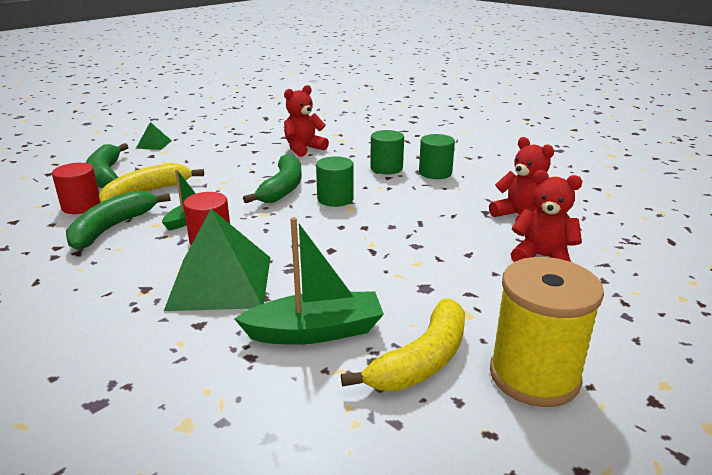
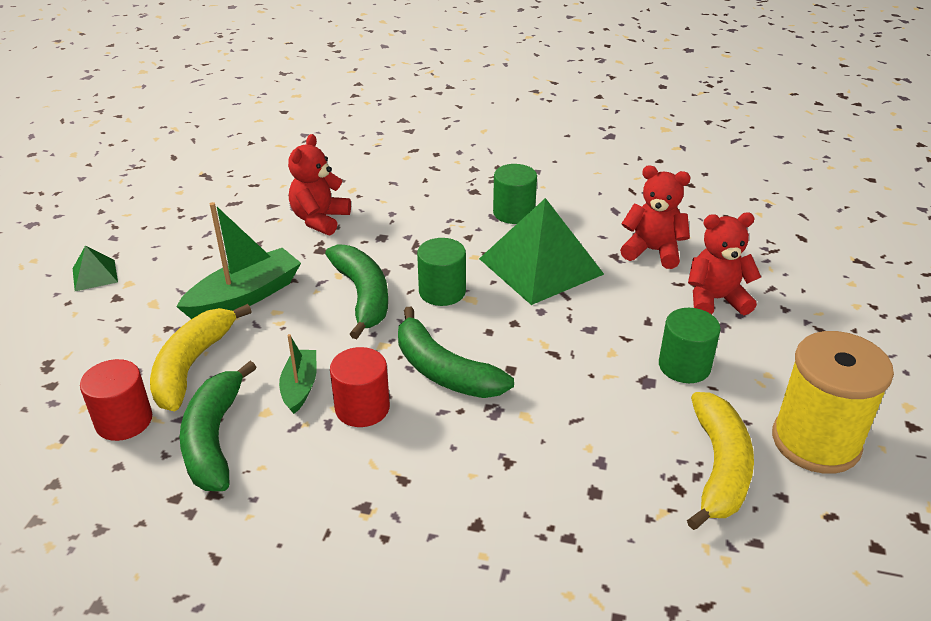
camera: 30 degrees left, 10 degrees up
green banana [86,143,129,188] -> green banana moved to [398,307,514,398]
green pyramid [164,209,270,311] -> green pyramid moved to [479,198,604,305]
green boat [234,217,384,345] -> green boat moved to [176,202,301,319]
green cylinder [370,130,404,174] -> green cylinder moved to [659,308,721,383]

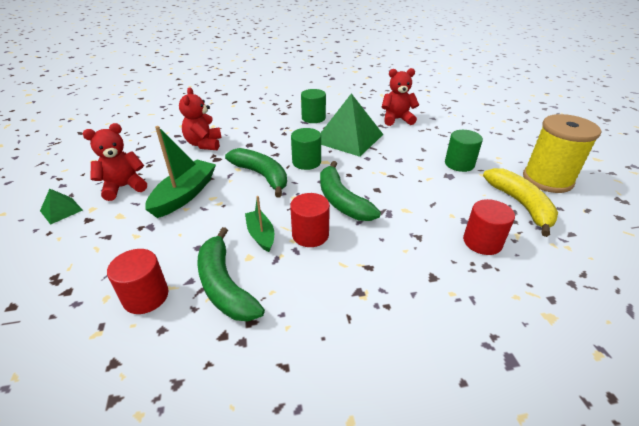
camera: 25 degrees left, 0 degrees up
yellow banana [150,304,252,411] -> none
green banana [398,307,514,398] -> green banana turned 45 degrees clockwise [320,161,381,221]
red teddy bear [688,212,761,315] -> red teddy bear moved to [83,123,147,201]
none -> red cylinder [463,199,515,255]

